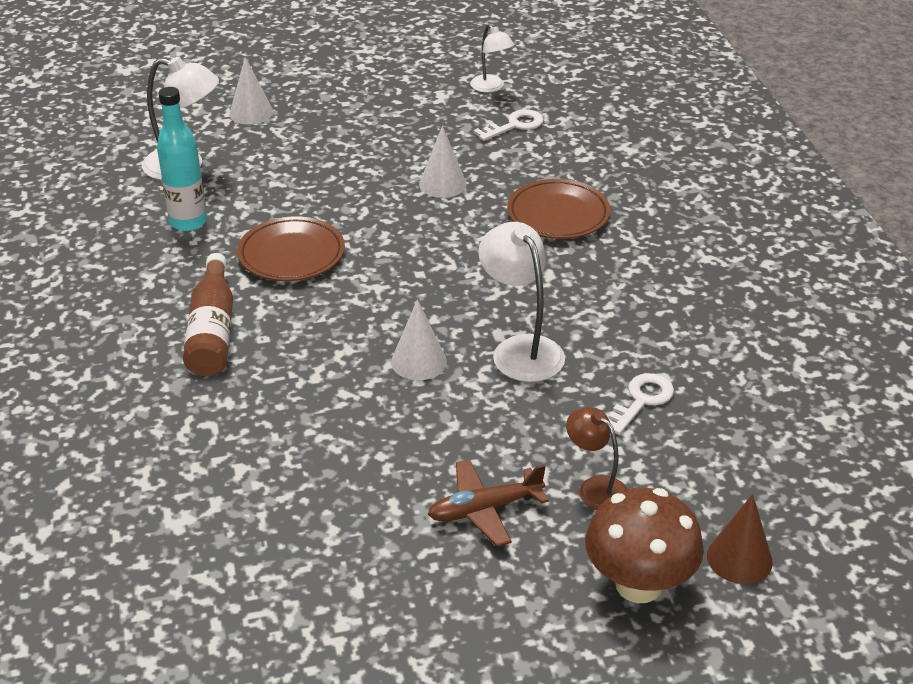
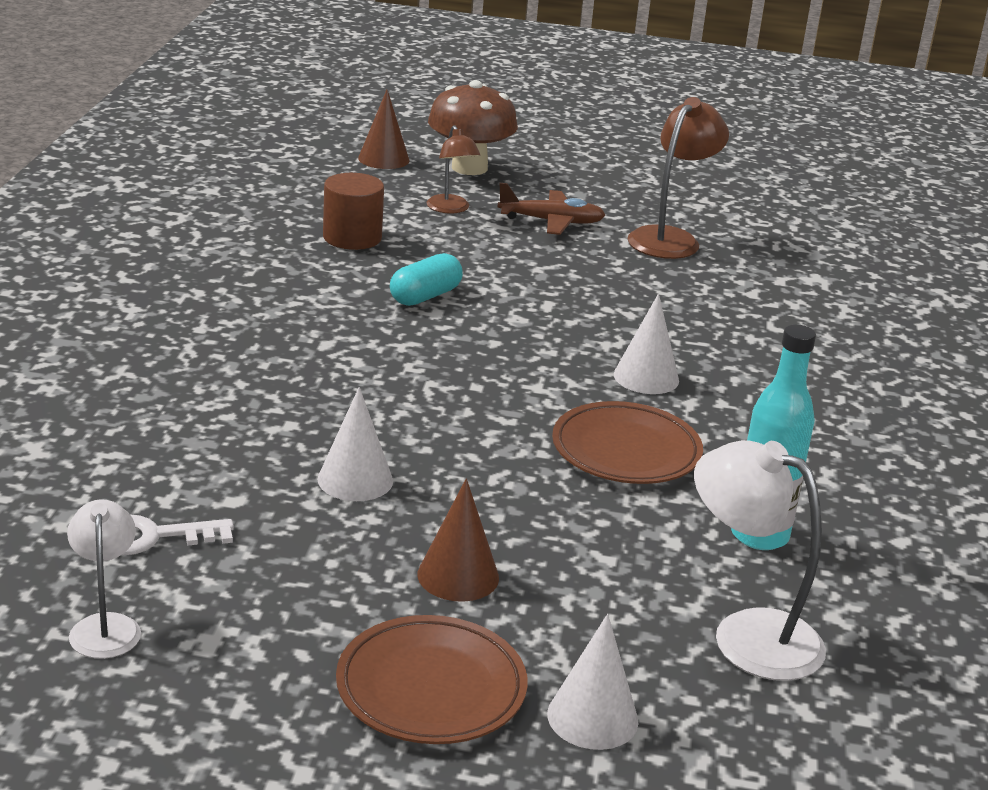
camera: 160 degrees left, 10 degrees down
brown bottle [183,253,233,376] -> none
white cone [391,299,447,380] -> white cone moved to [614,293,679,394]
white lamp [478,222,565,382] -> turquoise capsule [390,253,463,306]
brown plate [507,179,610,239] -> brown plate moved to [336,615,528,744]
white key [609,373,674,435] -> brown cylinder [323,173,384,250]
none -> brown cone [418,478,499,602]
none -> brown lamp [628,97,729,259]

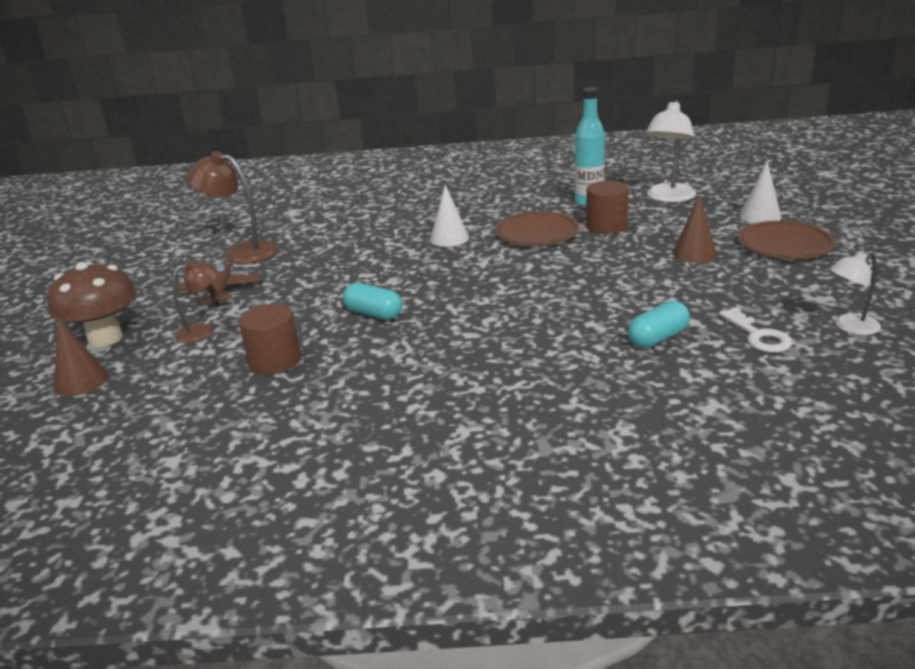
camera: 95 degrees left, 0 degrees up
white cone [318,387,393,501] -> none
none -> brown cylinder [586,181,629,234]
none -> turquoise capsule [628,301,690,348]

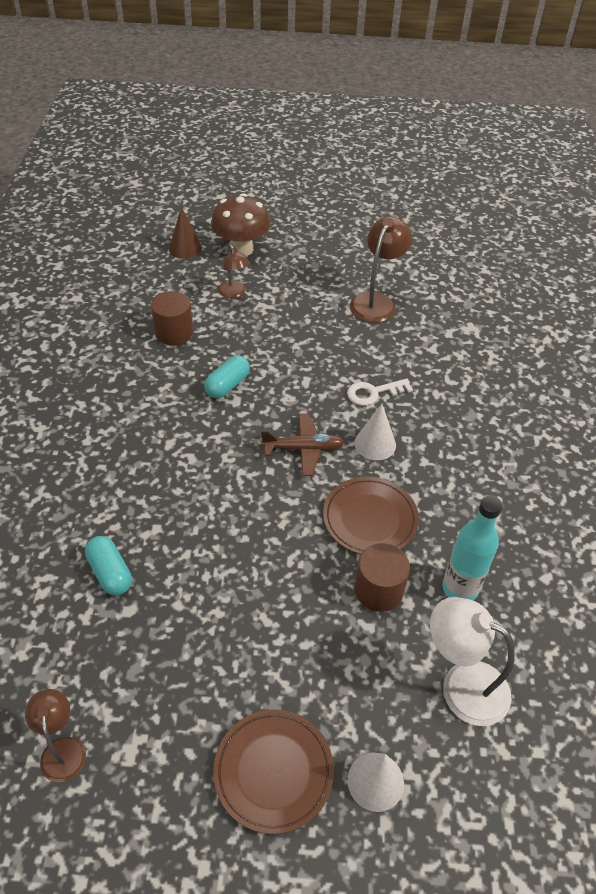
camera: 90 degrees right, 20 degrees up
brown plane [177,262,262,307] -> brown plane moved to [261,413,345,476]
brown cone [672,195,717,263] -> none
white key [719,307,792,353] -> white key moved to [347,379,413,406]
white lamp [830,251,881,335] -> brown lamp [25,689,86,782]

